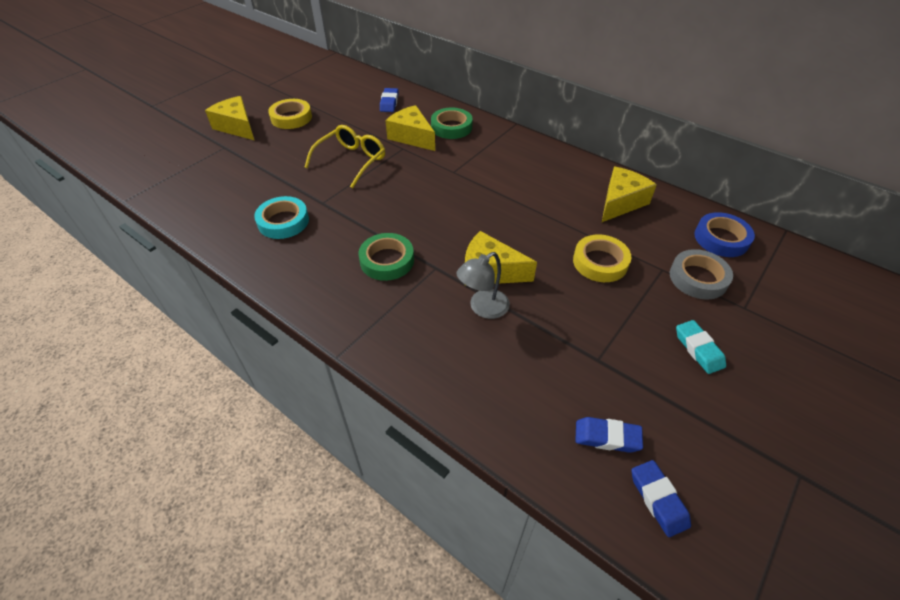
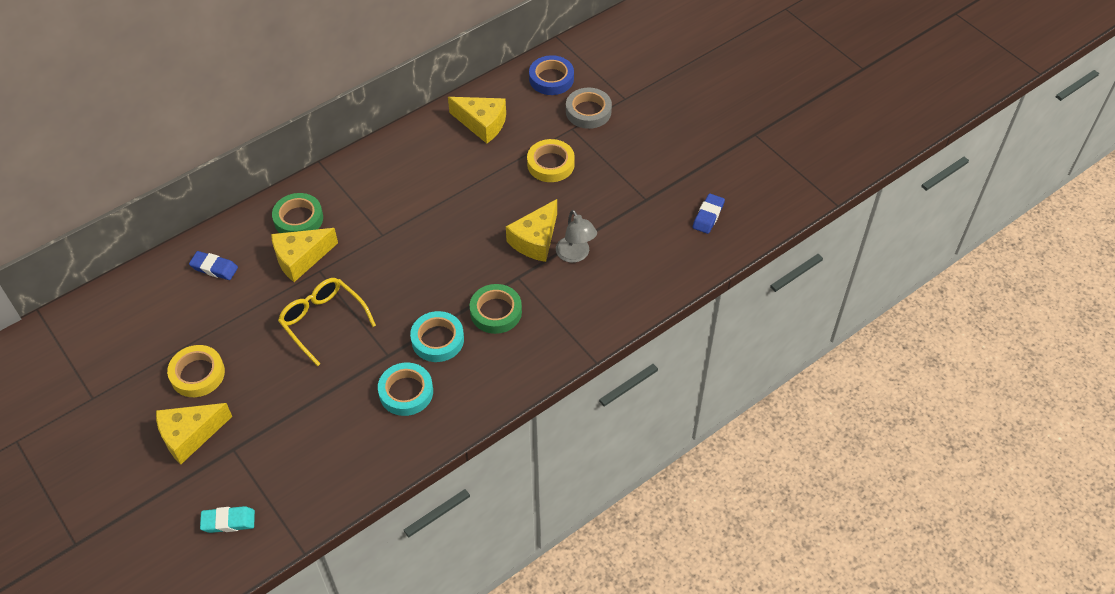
camera: 75 degrees left, 5 degrees up
yellow cheese [602,166,657,222] -> yellow cheese turned 150 degrees clockwise [448,97,506,144]
blue eraser [631,460,691,537] -> none
turquoise eraser [676,320,726,374] -> turquoise eraser moved to [200,506,255,533]
none -> turquoise tape [410,311,464,362]

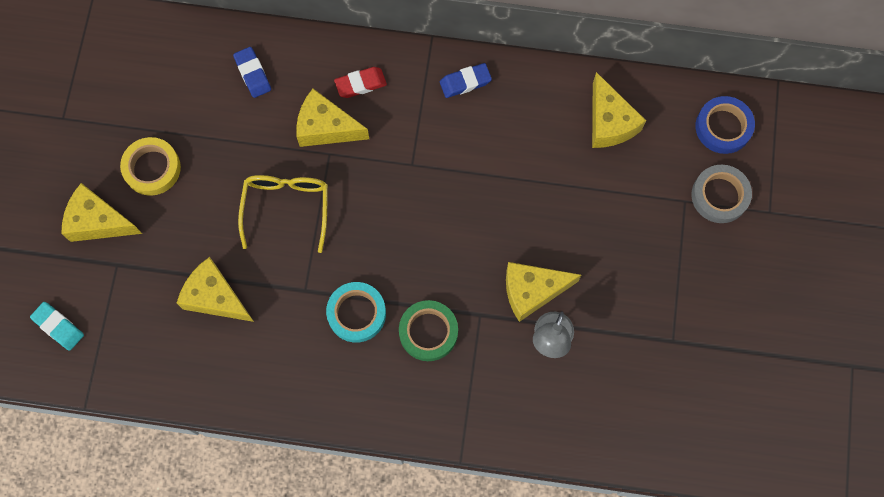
camera: 45 degrees right, 20 degrees up
green tape [272,193,323,233] -> red eraser [334,67,387,98]
turquoise tape [378,362,433,416] -> none
yellow tape [527,139,575,182] -> none
blue eraser [693,193,725,234] -> blue eraser moved to [440,63,492,98]
none -> yellow cheese [177,257,254,322]

